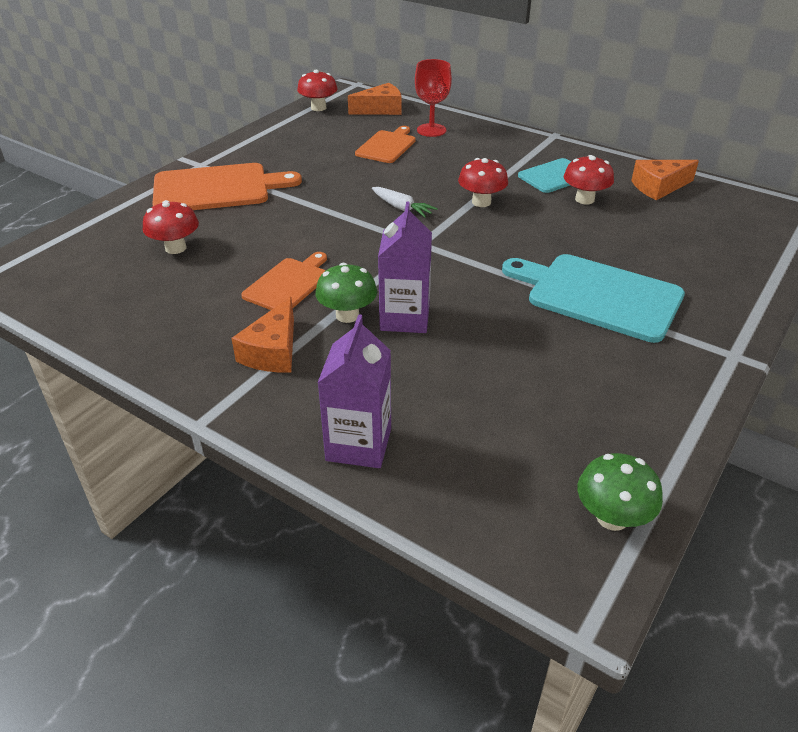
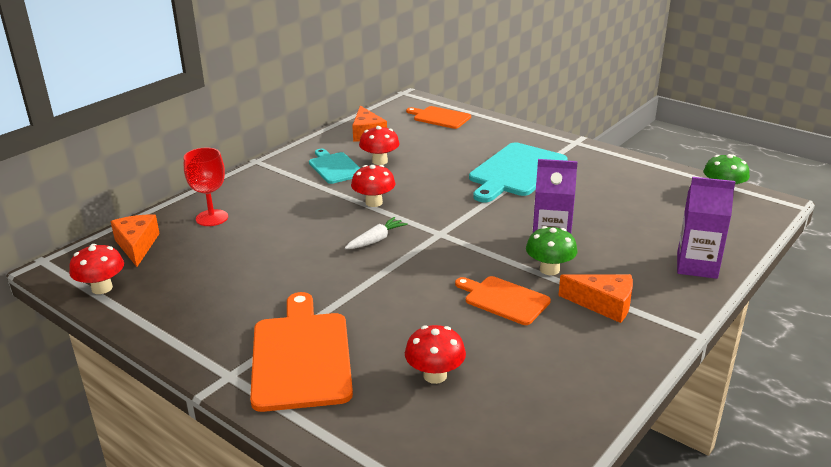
camera: 85 degrees left, 10 degrees down
orange cutting board [355,126,416,163] -> orange cutting board moved to [406,106,471,129]

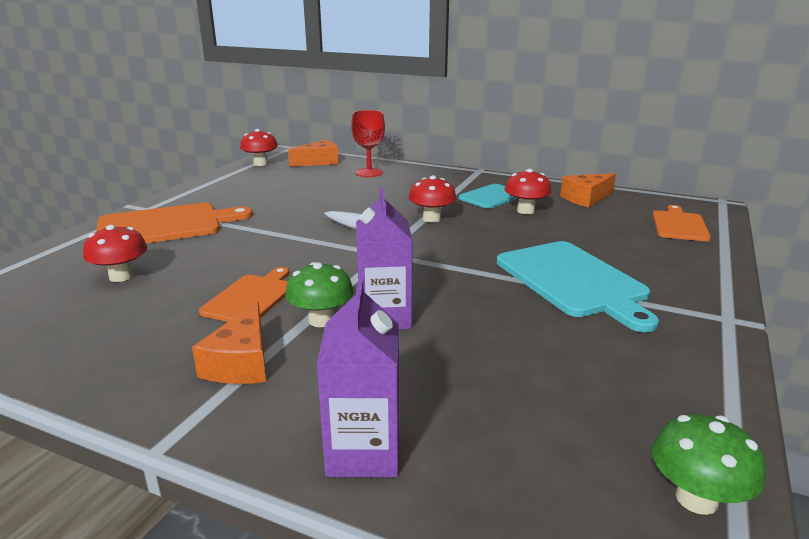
camera: 75 degrees right, 5 degrees down
turquoise cutting board [469,143,568,202] -> turquoise cutting board turned 135 degrees counterclockwise [497,241,659,332]

